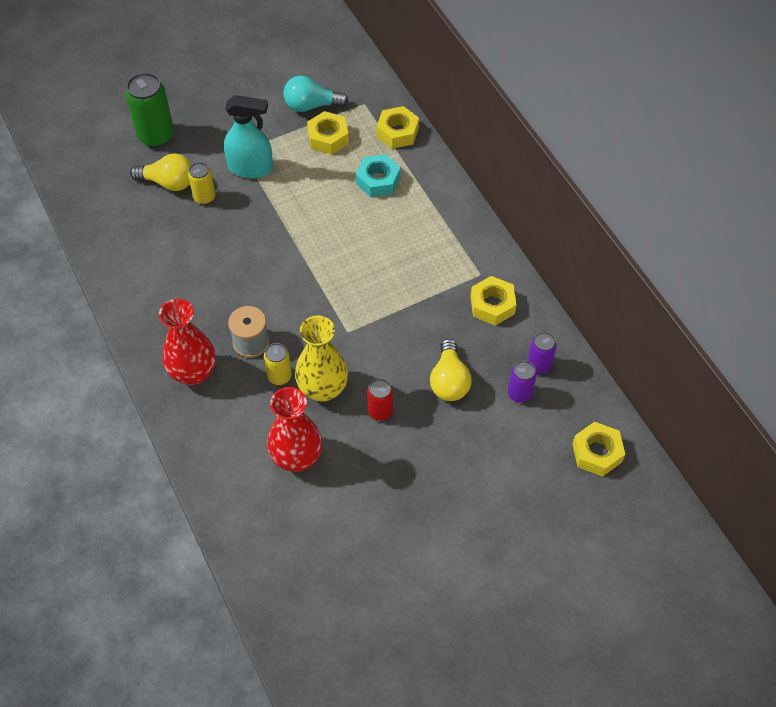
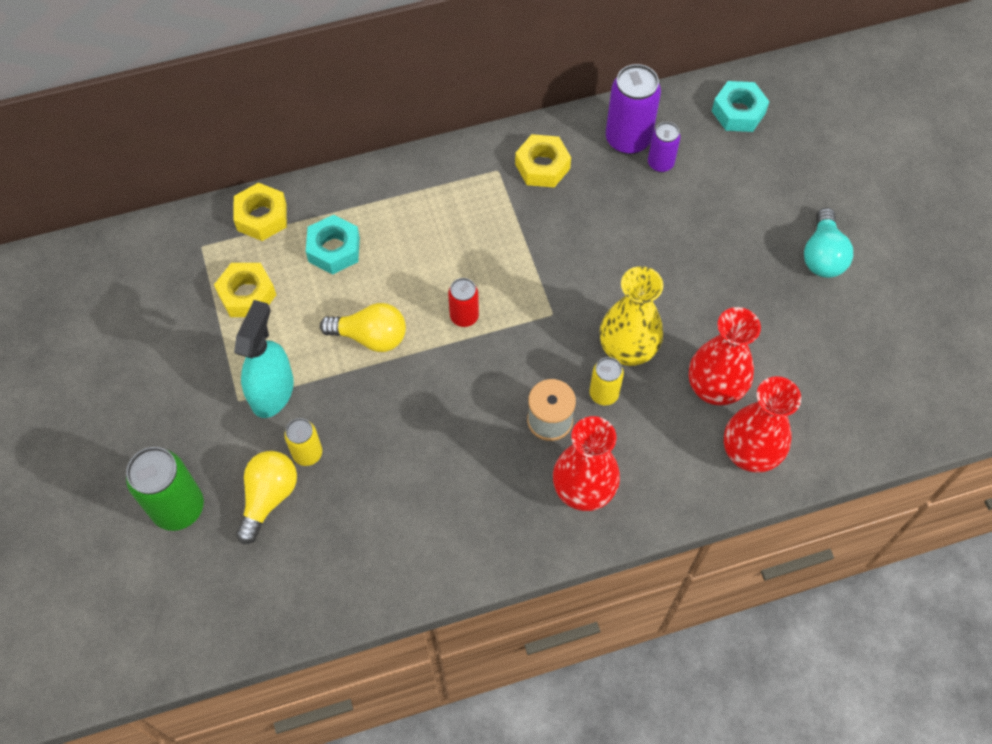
camera: 80 degrees left, 5 degrees up
turquoise light bulb [283,76,348,112] -> turquoise light bulb moved to [804,208,853,278]
red can [367,379,393,421] -> red can moved to [448,278,479,327]
yellow light bulb [430,339,472,401] -> yellow light bulb moved to [320,303,406,352]
purple can [528,332,557,374] -> purple can [606,64,661,155], size x1.74
yellow nut [572,422,625,477] -> turquoise nut [712,81,769,132]
none -> red vase [724,376,801,473]

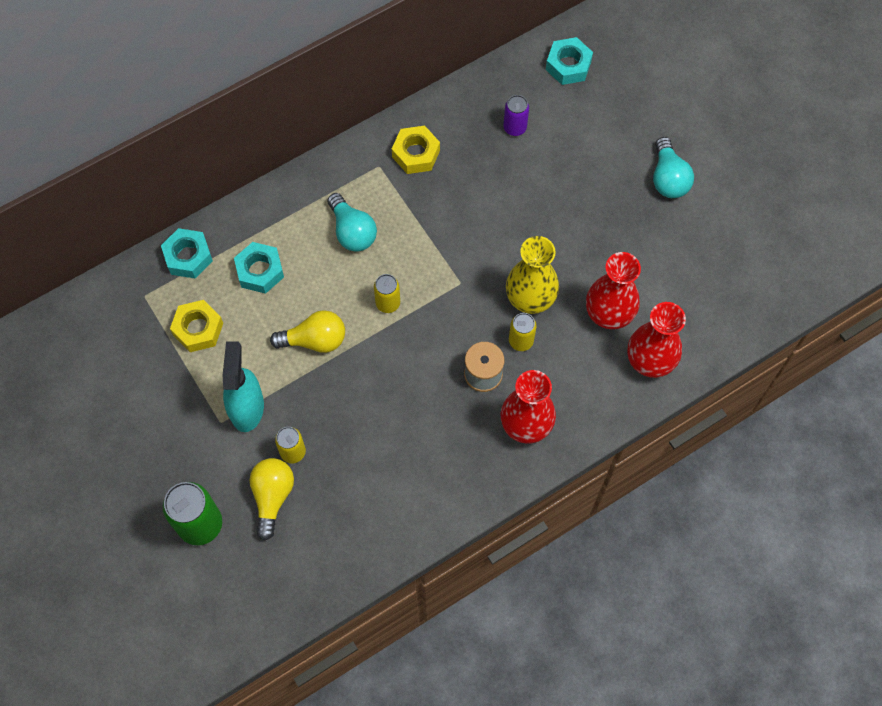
camera: 15 degrees left, 5 degrees up
yellow nut [233,182,287,241] -> turquoise nut [161,228,213,279]
red can [448,278,479,327] -> yellow can [374,274,400,313]
purple can [606,64,661,155] -> none
none -> turquoise light bulb [327,193,377,252]

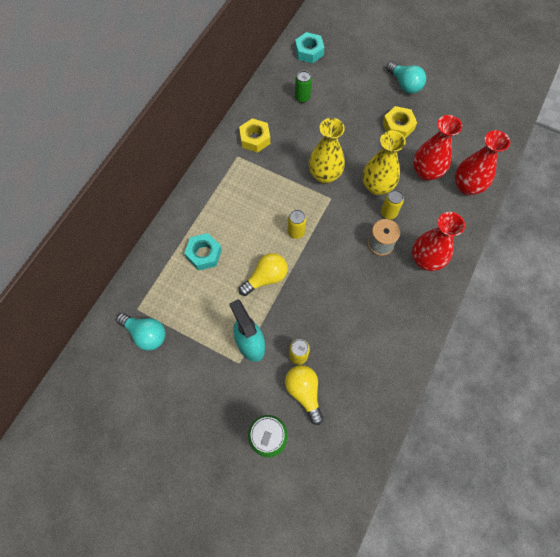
camera: 30 degrees left, 0 degrees up
turquoise nut [161,228,213,279] -> none
yellow nut [170,300,223,352] -> yellow nut moved to [383,106,417,138]
turquoise light bulb [327,193,377,252] -> turquoise light bulb moved to [116,313,166,351]
purple can [503,95,529,136] -> green can [295,71,312,103]
none -> yellow vase [309,118,345,184]

